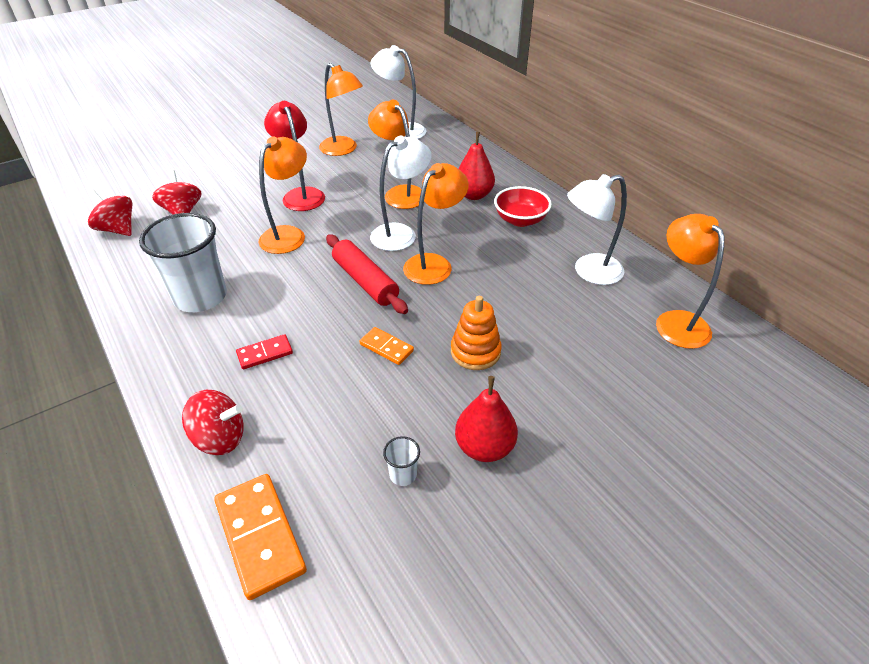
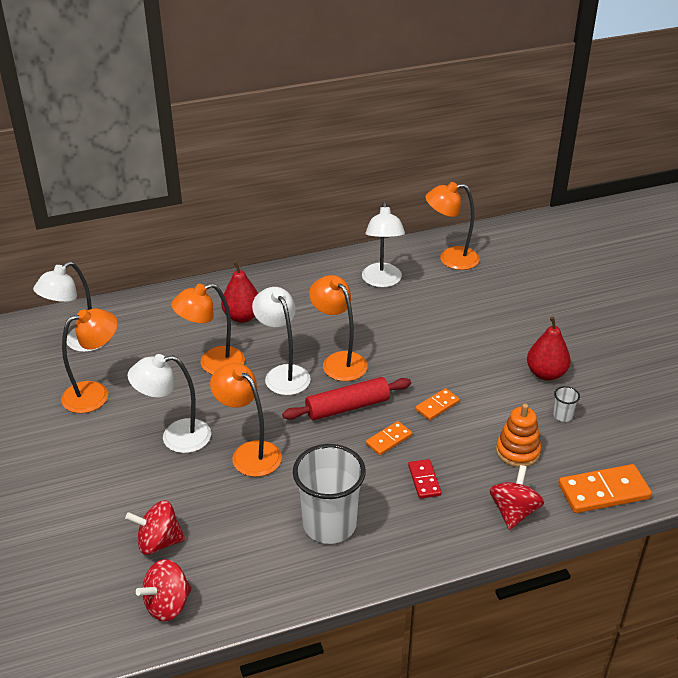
camera: 75 degrees left, 5 degrees down
red lamp [264,101,325,211] -> white lamp [128,354,211,453]
orange stacking toy [451,296,502,370] -> orange stacking toy moved to [496,403,541,467]
red bowl [494,186,552,227] -> none
none -> orange domino [366,421,412,455]

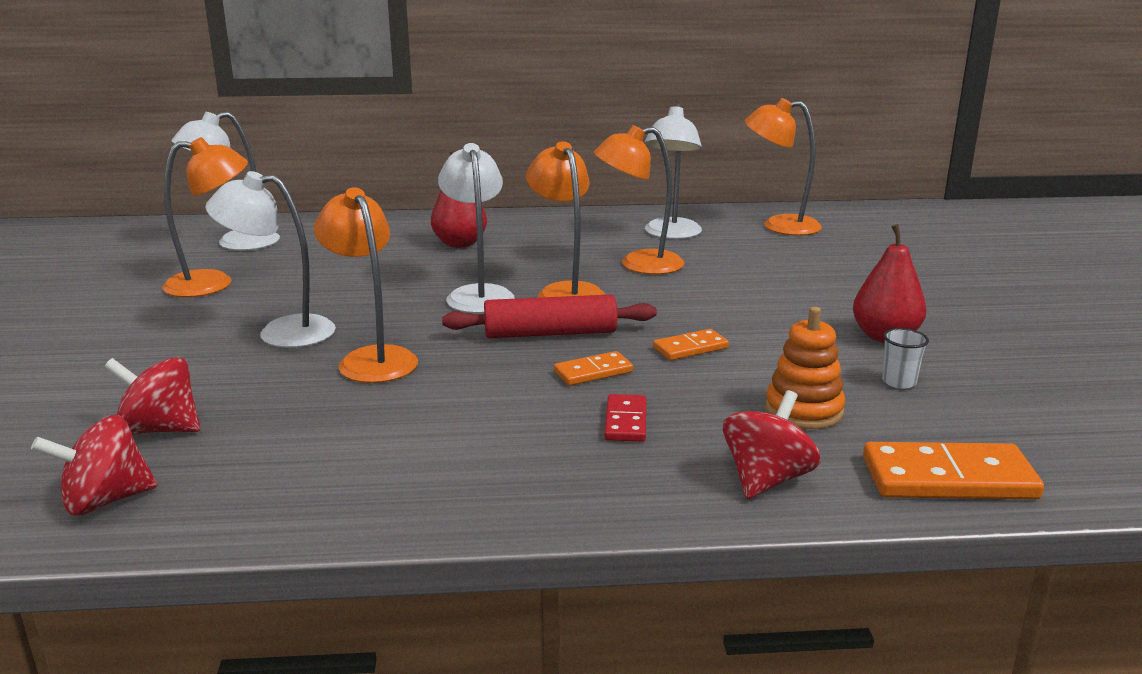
camera: 15 degrees right, 15 degrees down
orange lamp [171,283,245,375] -> orange lamp moved to [594,125,684,275]
white cup [293,444,366,544] -> none

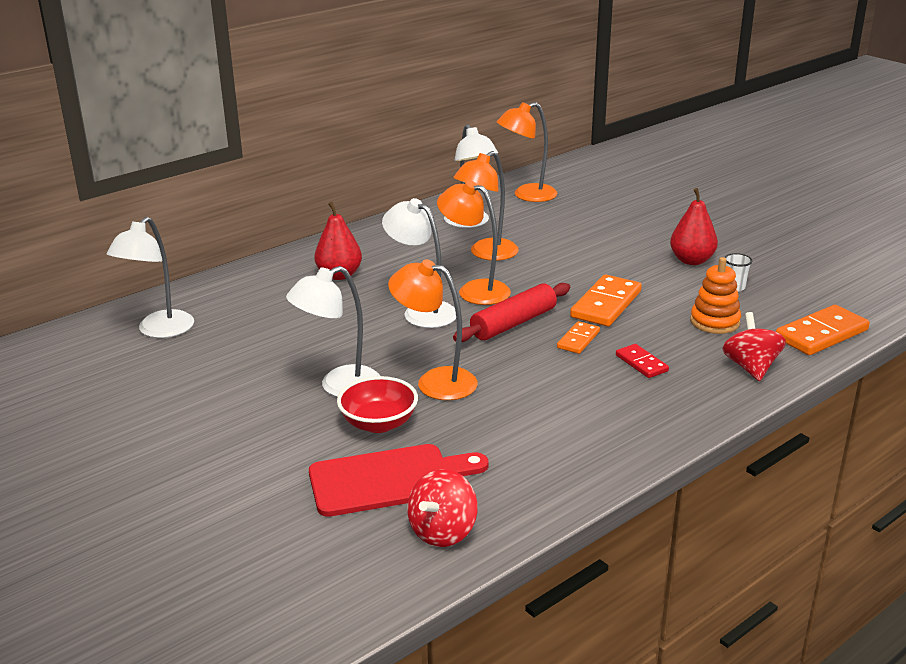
camera: 35 degrees left, 5 degrees up
red spinning top [104,357,200,435] -> red cutting board [309,444,489,517]
orange lamp [162,137,248,297] -> none
orange domino [653,329,729,360] -> orange domino [570,274,642,326], size x1.78
none -> red bowl [337,376,418,433]

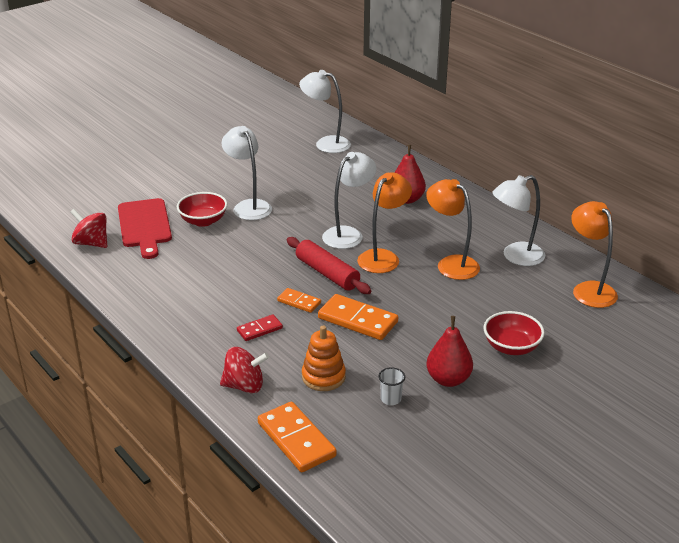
camera: 90 degrees right, 5 degrees up
orange lamp [388,259,478,400] -> none
none -> red bowl [483,311,545,355]

